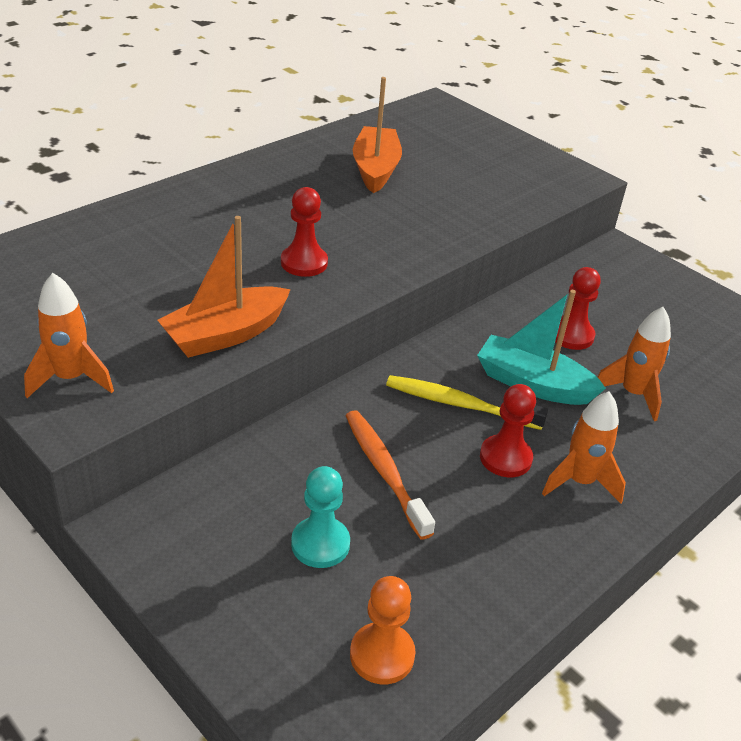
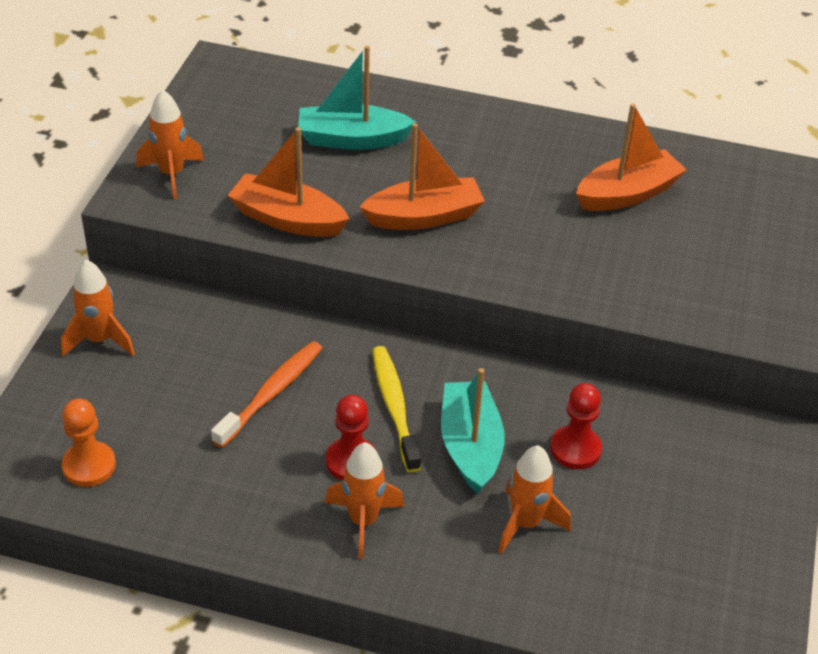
camera: 60 degrees right, 5 degrees up
red pawn [281,187,328,277] -> orange boat [360,123,485,230]
turquoise pawn [291,466,350,568] -> none
none -> orange rocket [61,260,135,356]
none -> turquoise boat [298,45,416,150]

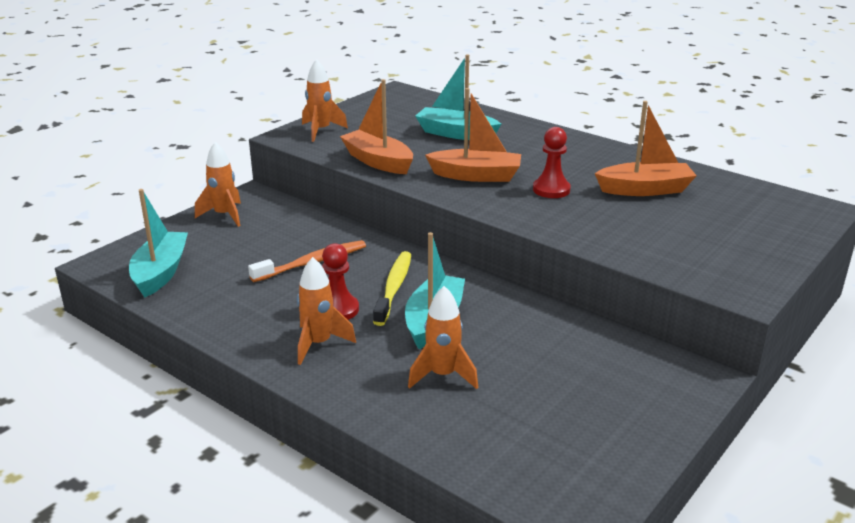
camera: 25 degrees right, 15 degrees down
orange pawn [62,398,116,487] -> turquoise boat [129,189,188,298]
red pawn [550,383,602,469] -> red pawn moved to [533,127,571,198]

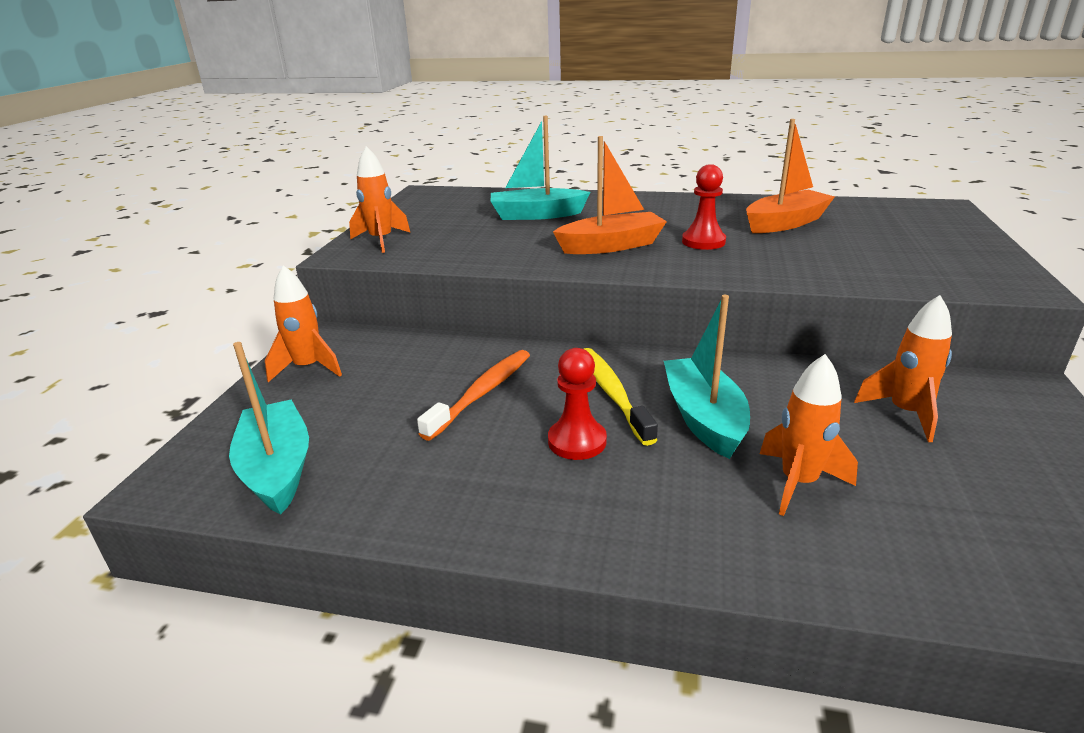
camera: 25 degrees left, 0 degrees up
orange rocket [297,257,356,365] -> orange rocket moved to [854,295,952,442]
orange boat [340,79,413,174] -> none

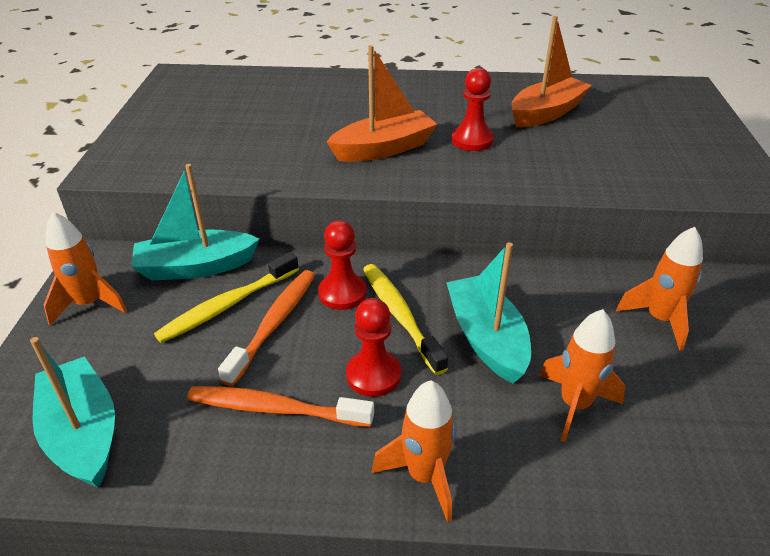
camera: 10 degrees left, 10 degrees up
orange rocket [349,146,411,253] -> orange rocket moved to [372,380,456,523]
turquoise boat [491,116,590,220] -> turquoise boat moved to [131,164,259,281]
none -> yellow toothbrush [154,252,299,343]
none -> orange toothbrush [187,386,374,427]
none -> red pawn [318,220,367,310]

